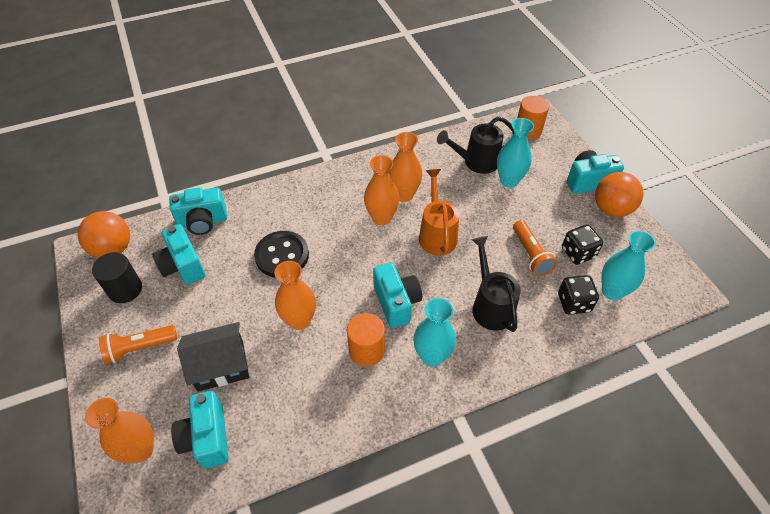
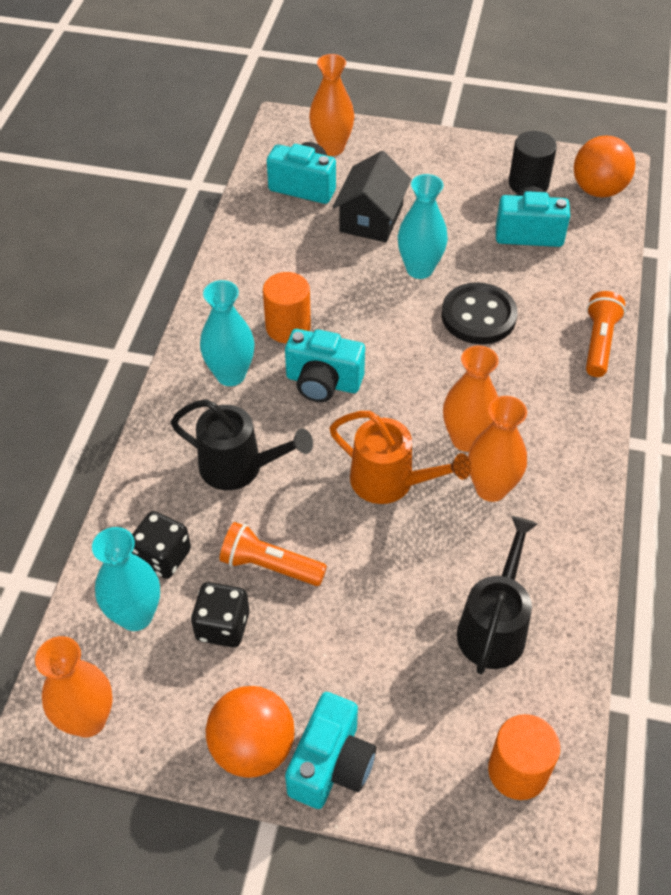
camera: 125 degrees right, 0 degrees up
orange flashlight [99,325,177,364] -> orange flashlight moved to [586,291,626,377]
turquoise camera [169,187,227,235] -> none
orange vase [274,261,316,330] -> orange vase moved to [35,636,113,737]
turquoise vase [497,118,534,188] -> turquoise vase moved to [398,174,448,279]

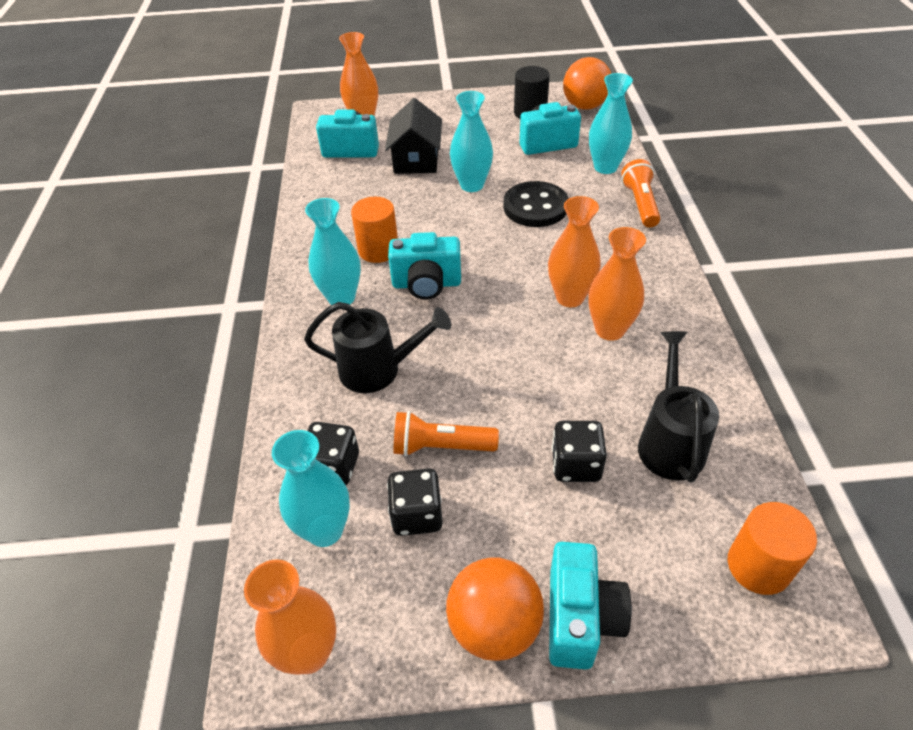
camera: 15 degrees left, 5 degrees down
orange watering can [329,411,471,504] -> none
none -> black dice [552,421,607,482]
none -> turquoise vase [589,73,633,174]

